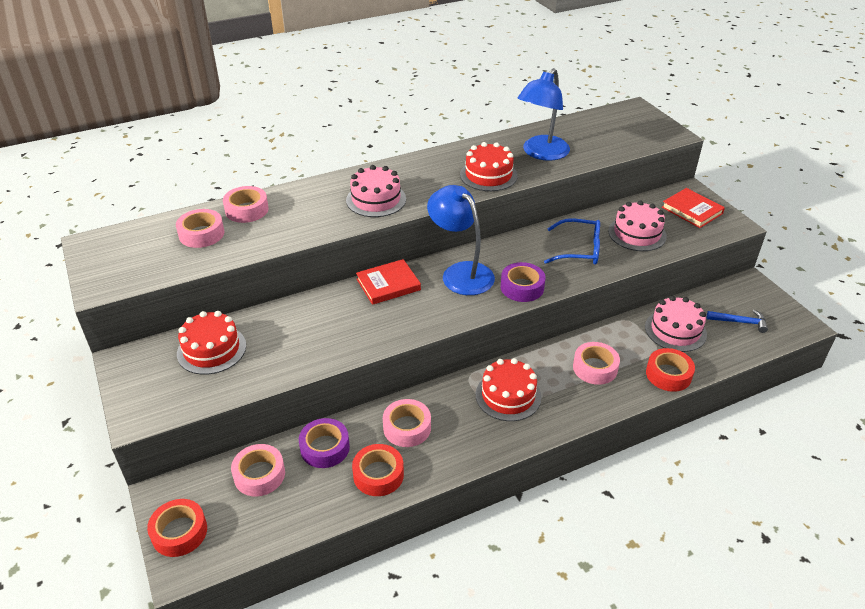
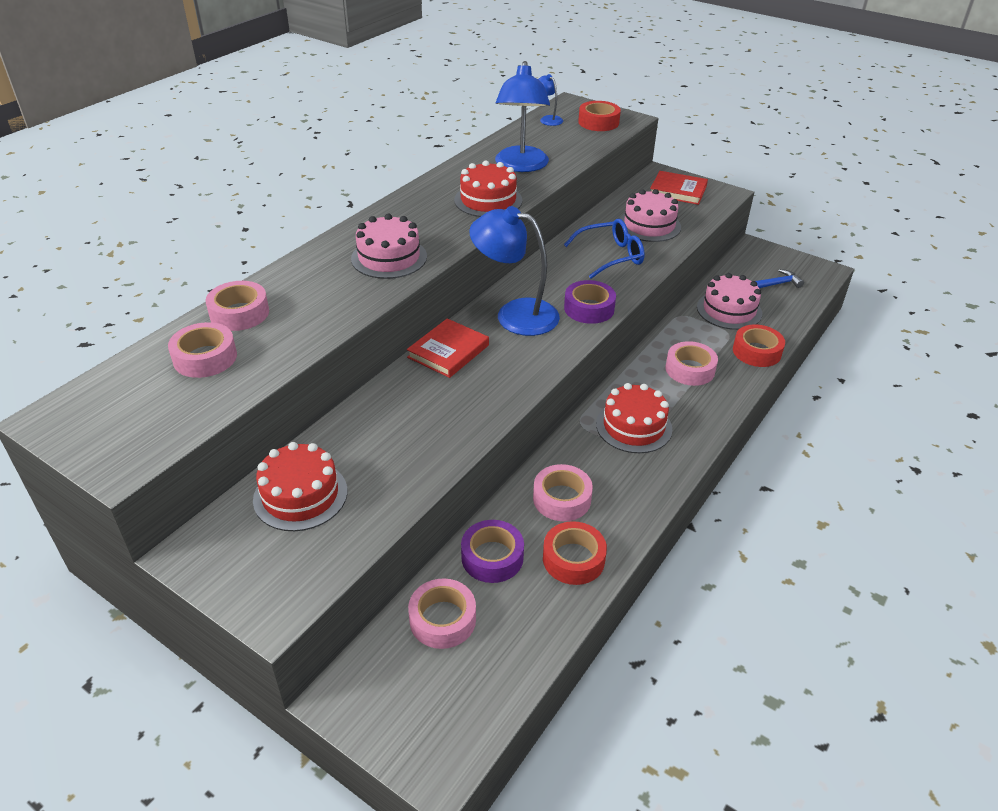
camera: 30 degrees left, 0 degrees up
red tape [147,499,207,557] -> red tape moved to [578,101,621,131]
none -> blue lamp [538,74,563,126]

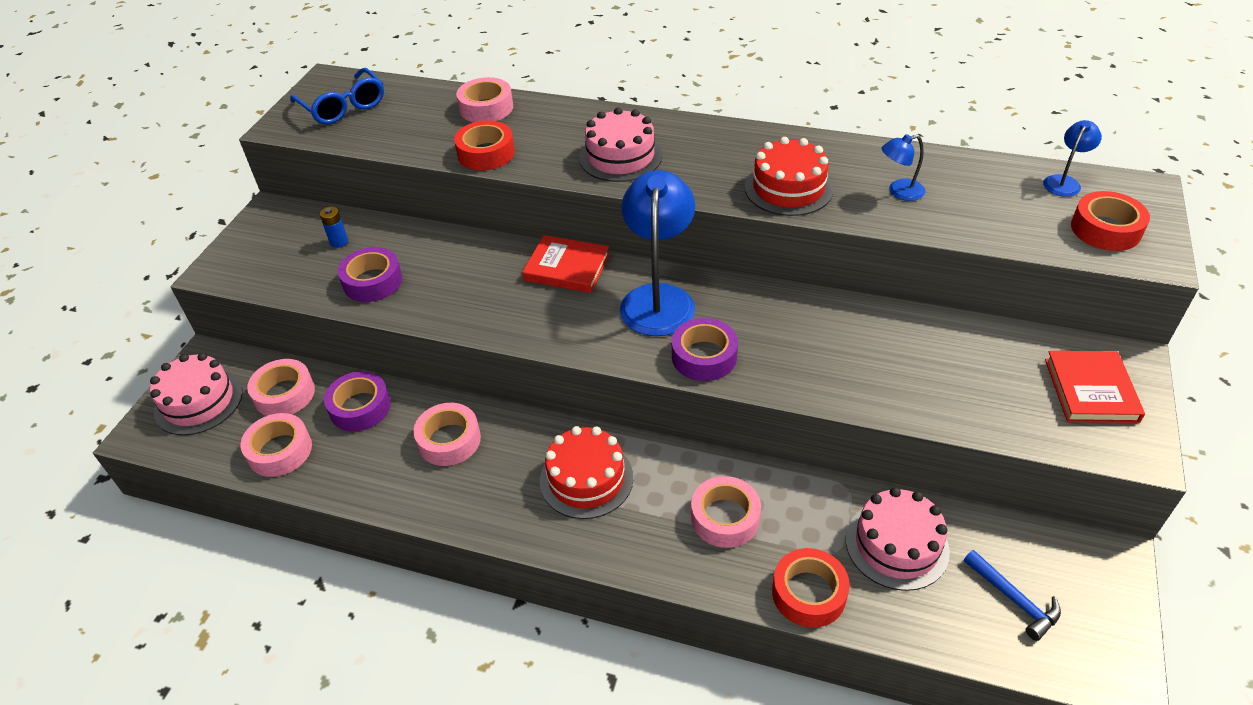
camera: 75 degrees right, 5 degrees up
pink tape [168,322,237,378] -> pink tape moved to [240,413,312,477]
red cake [253,442,347,531] -> blue battery [320,207,348,248]
blue lamp [495,61,550,172] -> blue lamp [882,134,925,201], size x0.47
red tape [543,521,607,585] -> red tape moved to [454,120,515,170]
blue glasses [564,219,645,279] -> blue glasses moved to [290,68,384,124]
pink cake [619,189,681,242] -> pink cake moved to [150,353,243,435]
none -> purple tape [338,247,402,302]

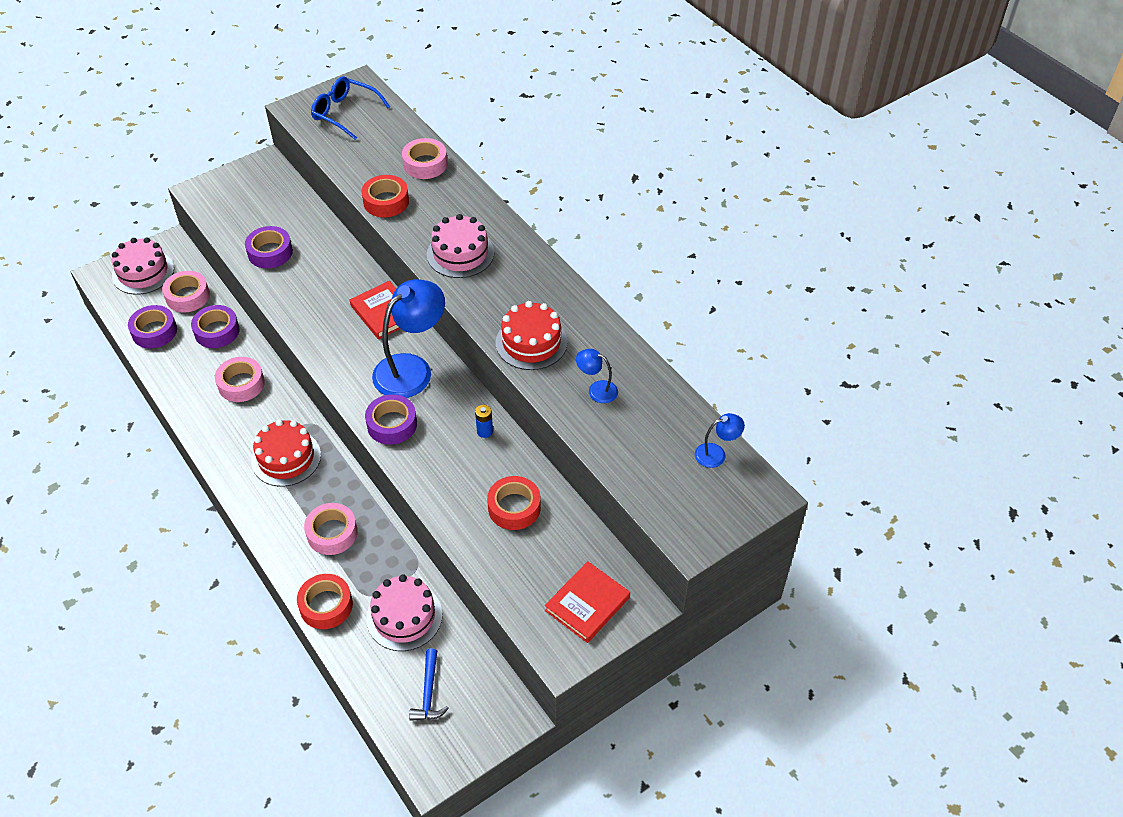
camera: 35 degrees right, 5 degrees up
pink tape [240,413,312,477] -> purple tape [128,305,177,348]
blue glasses [290,68,384,124] -> blue glasses turned 120 degrees clockwise [311,76,390,140]
blue battery [320,207,348,248] -> blue battery moved to [475,405,493,438]
red tape [1071,191,1150,251] -> red tape moved to [487,476,541,530]

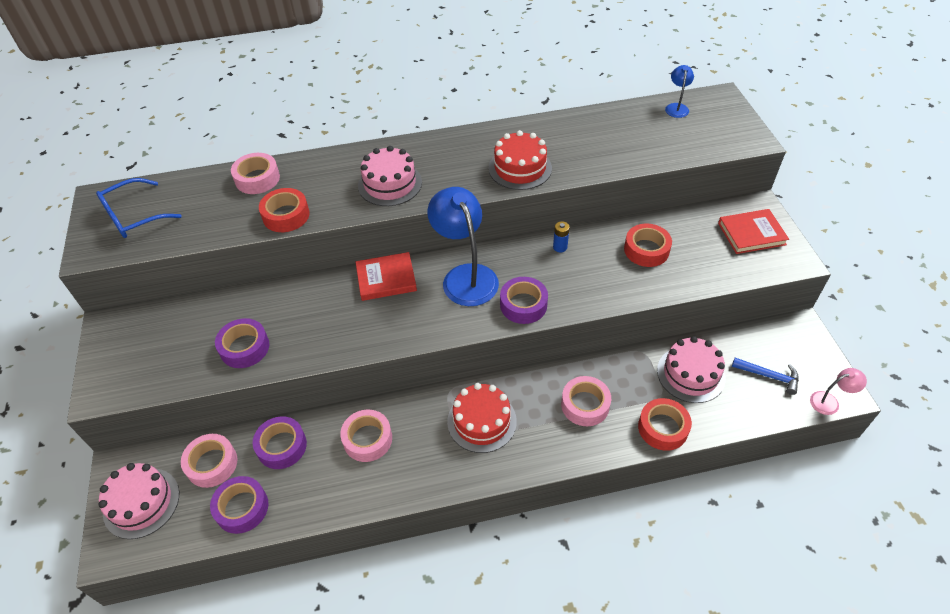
camera: 65 degrees left, 0 degrees up
red book [545,561,630,643] -> red book turned 75 degrees counterclockwise [718,209,789,254]
blue lamp [576,349,618,403] -> none
none -> pink lamp [810,368,867,415]

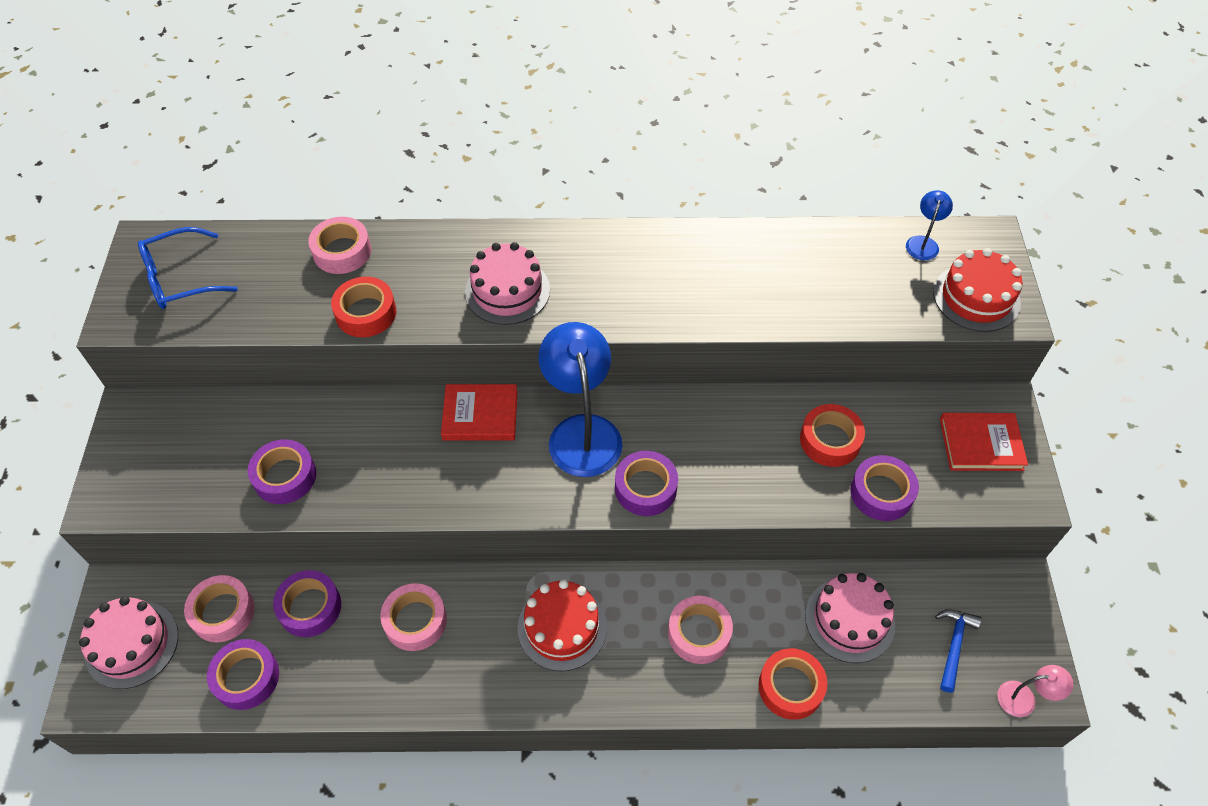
camera: 10 degrees right, 5 degrees up
red cake [488,130,552,190] -> red cake moved to [933,248,1023,332]
blue battery [553,221,570,252] -> none
blue hammer [732,358,799,395] -> blue hammer turned 105 degrees counterclockwise [935,609,982,693]
none -> purple tape [850,455,919,521]

